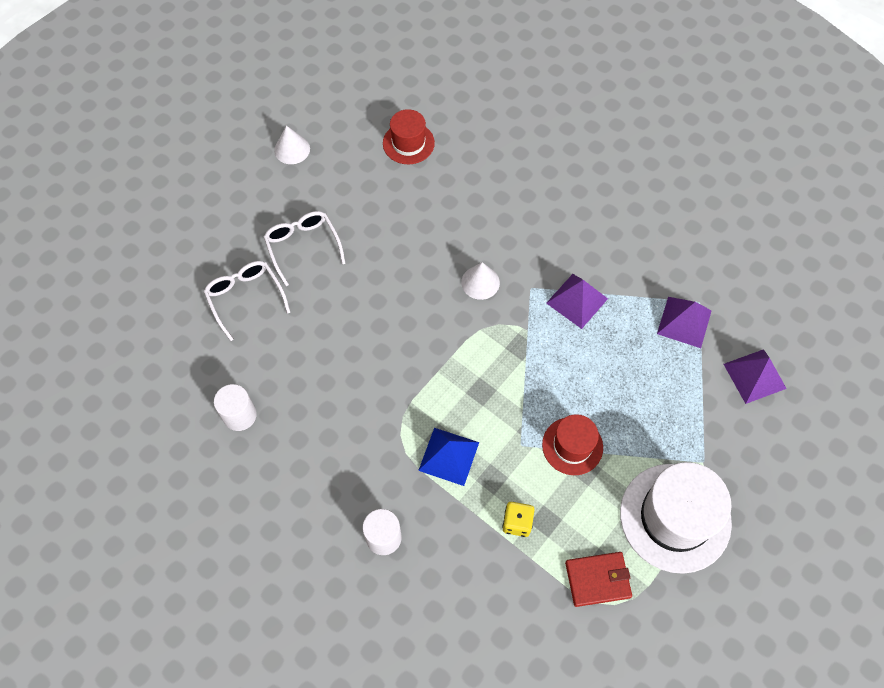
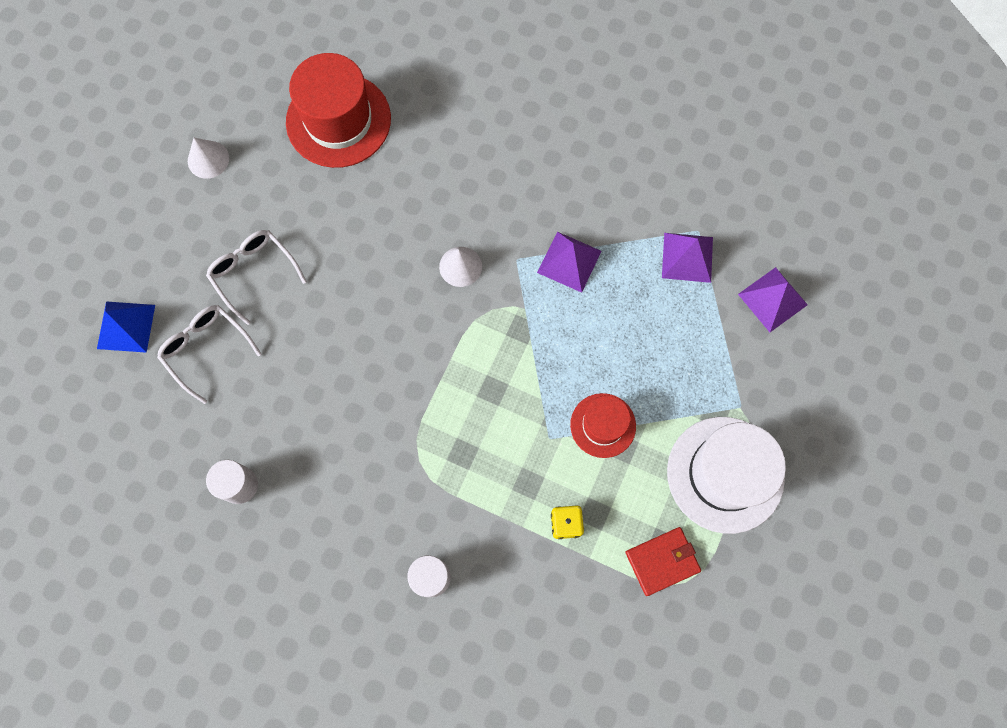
camera: 15 degrees left, 10 degrees up
red hat [383,109,435,164] -> red hat [286,53,391,168], size x1.76
blue pyramid [418,428,479,486] -> blue pyramid moved to [97,302,155,353]

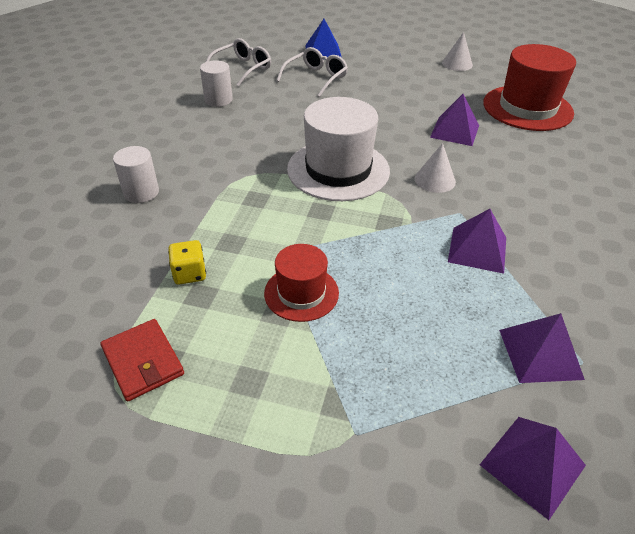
camera: 80 degrees right, 30 degrees down
white glasses [206,230,307,325] -> white glasses moved to [206,38,271,87]
white hat [667,417,786,534] -> white hat moved to [287,97,390,201]
none -> purple pyramid [430,94,479,146]

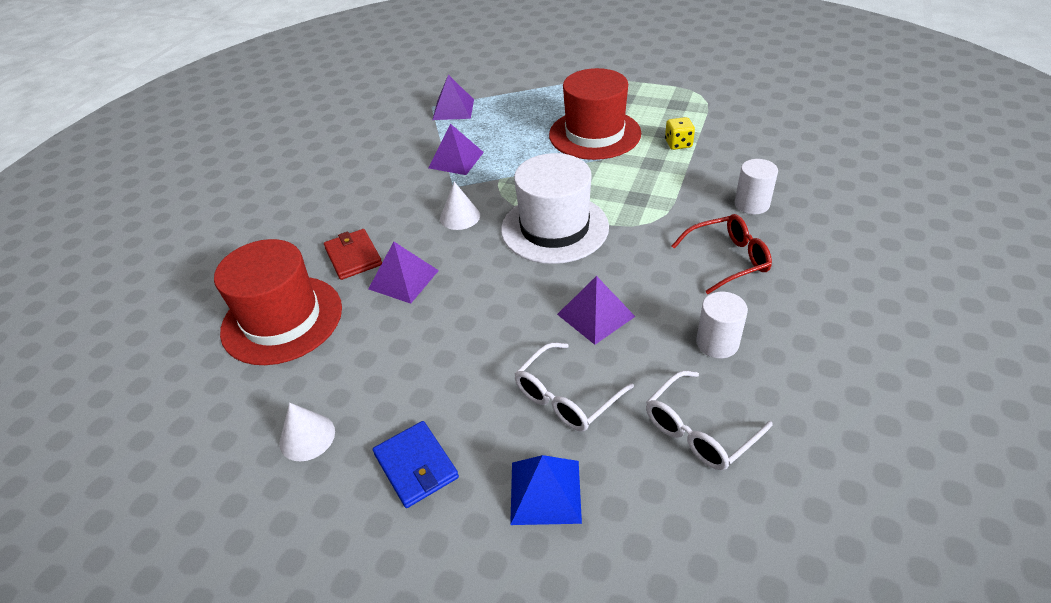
camera: 170 degrees left, 0 degrees up
red wallet [100,319,184,402] -> red wallet moved to [324,229,382,280]
red hat [264,244,339,322] -> red hat [549,68,641,160], size x1.76
purple pyramid [480,417,586,520] -> purple pyramid moved to [557,276,635,345]
none -> blue wallet [373,421,459,508]
none -> red glasses [672,214,772,294]

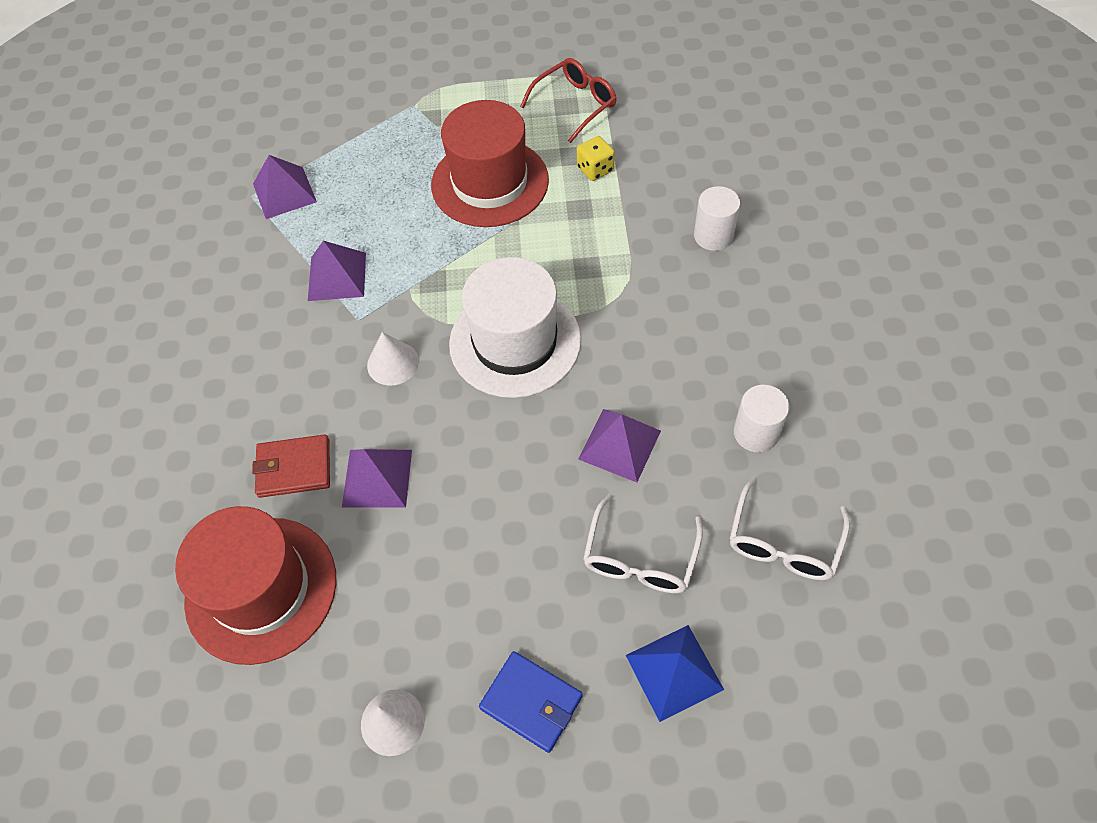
camera: 25 degrees left, 15 degrees up
red wallet [324,229,382,280] -> red wallet turned 45 degrees counterclockwise [252,434,330,498]
red glasses [672,214,772,294] -> red glasses moved to [520,58,617,143]

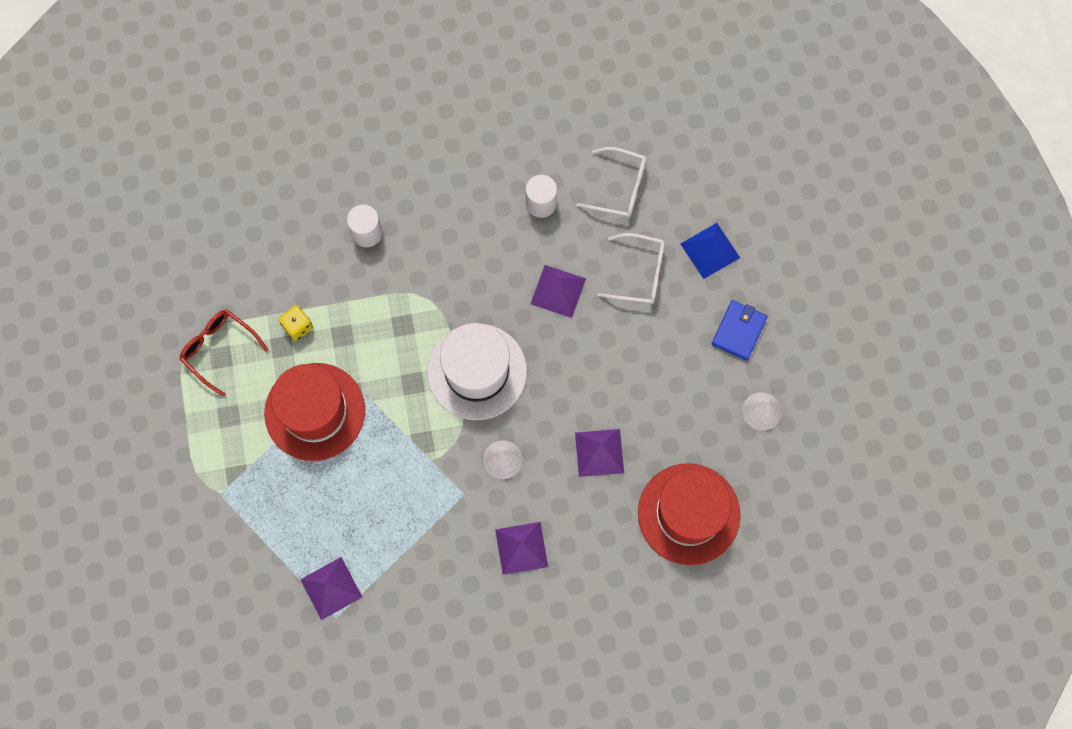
camera: 100 degrees left, 15 degrees up
red wallet [252,434,330,498] -> none
purple pyramid [308,241,366,301] -> purple pyramid moved to [495,522,548,575]

